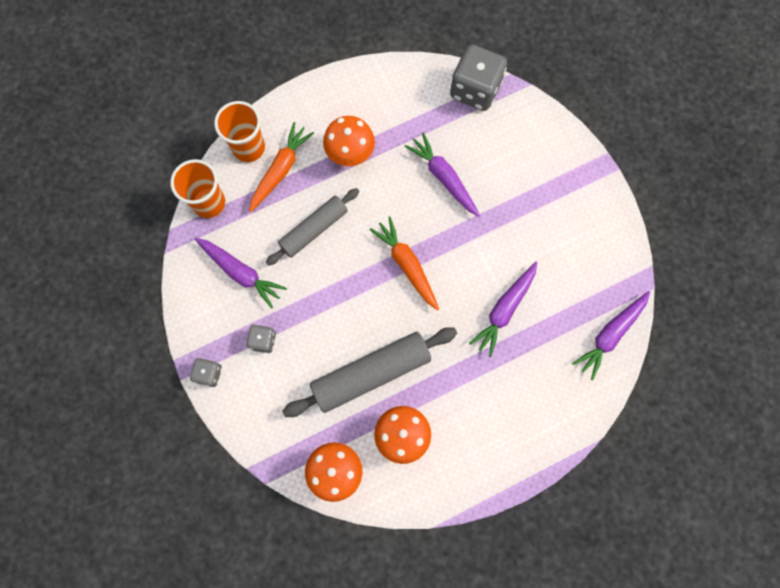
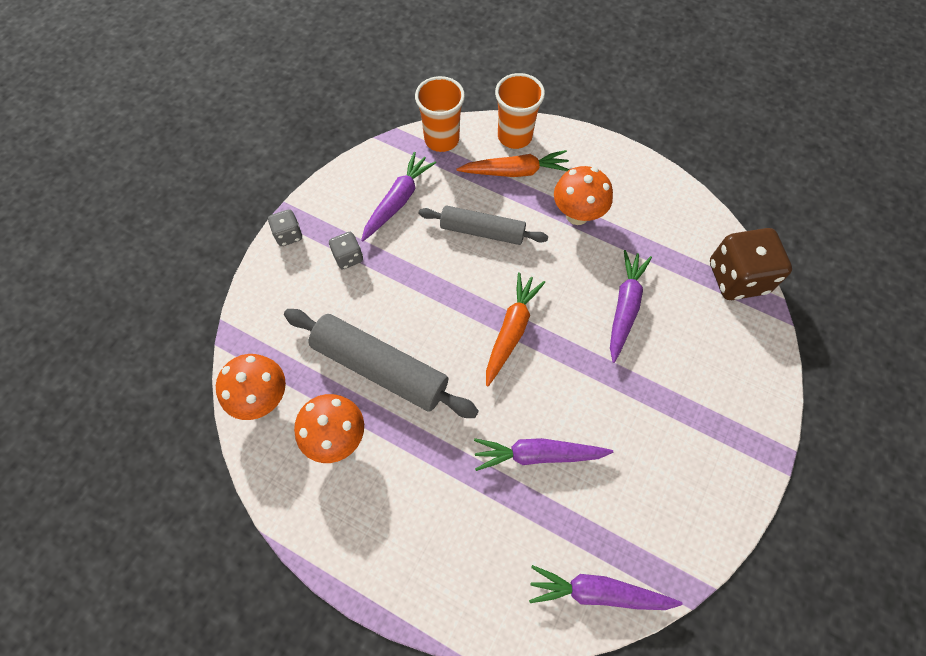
camera: 55 degrees right, 10 degrees down
purple carrot [194,238,287,309] -> purple carrot turned 150 degrees counterclockwise [361,152,436,241]
grey dice [450,45,507,111] -> brown dice [710,228,792,300]

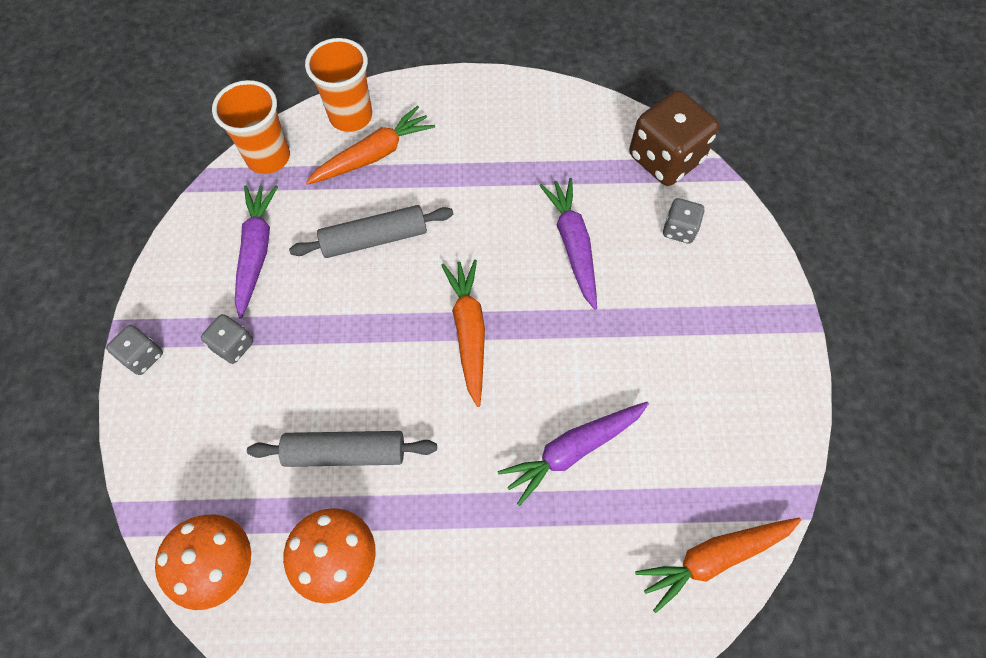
camera: 30 degrees left, 0 degrees up
grey rolling pin [284,309,479,418] -> grey rolling pin [247,431,437,467], size x0.66
purple carrot [529,565,682,610] -> orange carrot [635,518,801,613]
orange mushroom [554,166,613,225] -> none
none -> grey dice [663,198,705,244]

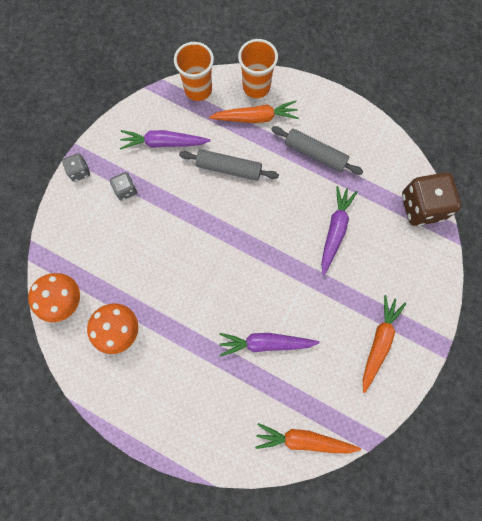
camera: 30 degrees right, 10 degrees up
purple carrot [235,185,278,319] -> purple carrot turned 120 degrees counterclockwise [120,130,211,149]
grey rolling pin [247,431,437,467] -> grey rolling pin moved to [271,126,363,175]
orange carrot [441,260,485,407] -> orange carrot moved to [363,295,406,393]
grey dice [663,198,705,244] -> none

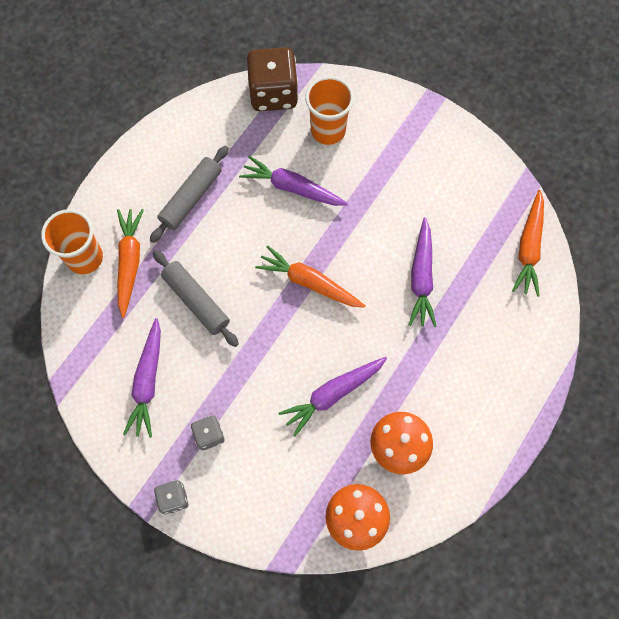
camera: 85 degrees left, 5 degrees down
orange cup [174,42,214,101] -> orange cup moved to [305,76,354,145]
grey rolling pin [179,149,279,181] -> grey rolling pin turned 60 degrees counterclockwise [153,250,239,347]
orange carrot [363,295,406,393] -> orange carrot moved to [255,245,366,308]
none -> purple carrot [278,357,387,437]

